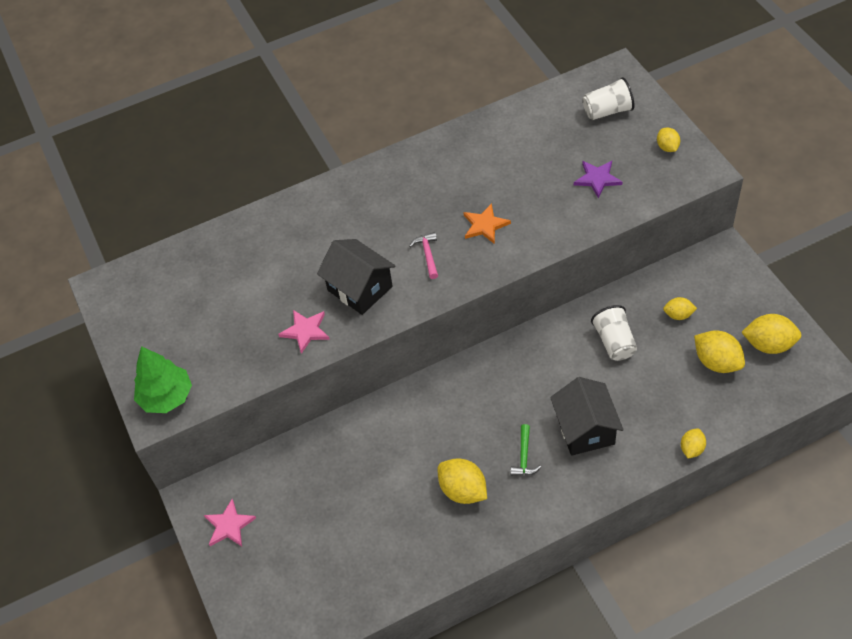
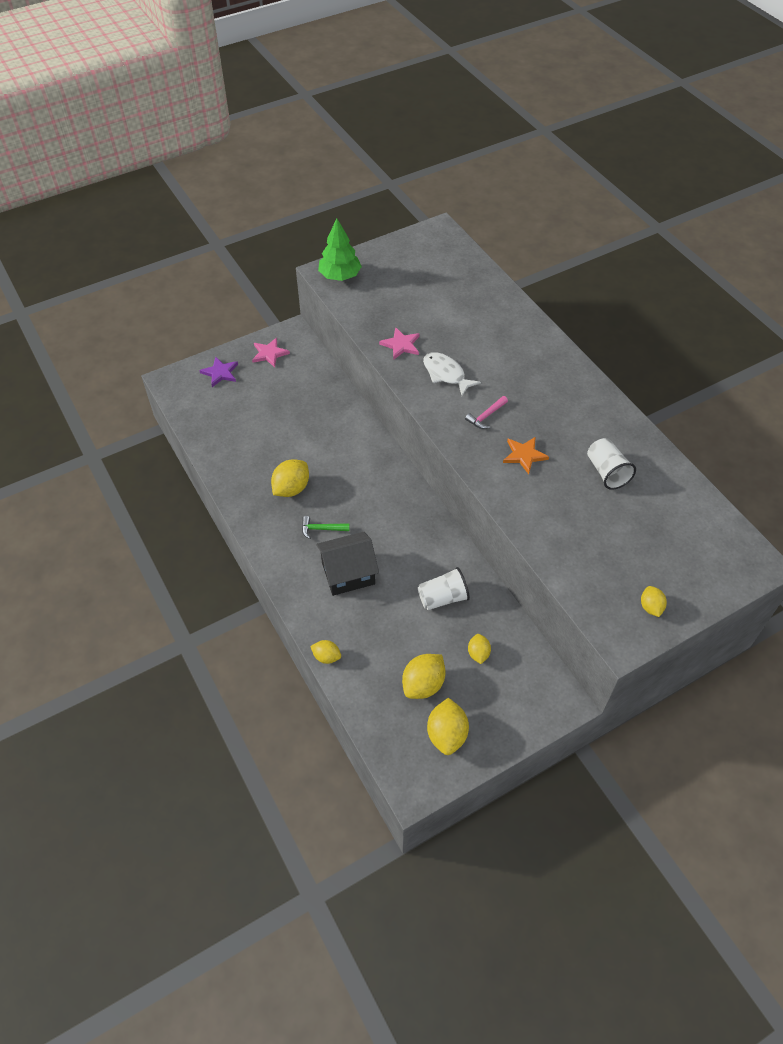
camera: 80 degrees right, 0 degrees up
black house [317,239,396,315] -> white fish [423,352,481,396]
pink hammer [409,232,438,279] -> pink hammer turned 150 degrees clockwise [465,396,508,429]
purple star [574,161,622,198] -> purple star moved to [199,357,238,387]
white cup [583,77,634,120] -> white cup moved to [587,438,636,490]
yellow lemon [657,128,680,152] -> yellow lemon turned 75 degrees counterclockwise [641,586,667,617]

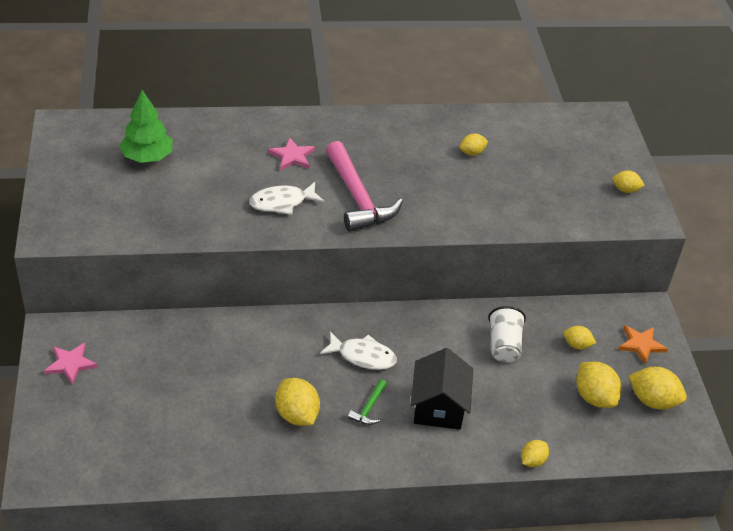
camera: 70 degrees left, 10 degrees down
purple star [199,357,238,387] -> none
green tree [318,219,362,281] -> green tree moved to [119,90,173,163]
pink star [379,327,420,359] -> pink star moved to [268,137,315,170]
pink hammer [465,396,508,429] -> pink hammer [326,141,403,232], size x2.25
orange star [503,437,549,474] -> orange star moved to [618,325,668,364]
white cup [587,438,636,490] -> yellow lemon [460,133,488,156]
none -> white fish [320,331,397,370]

